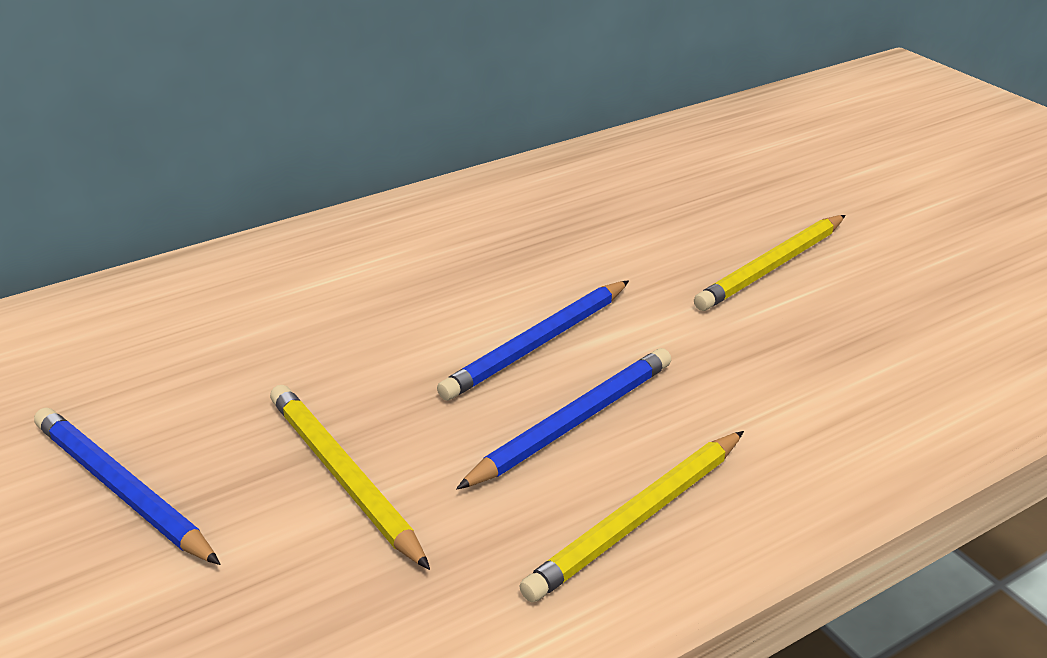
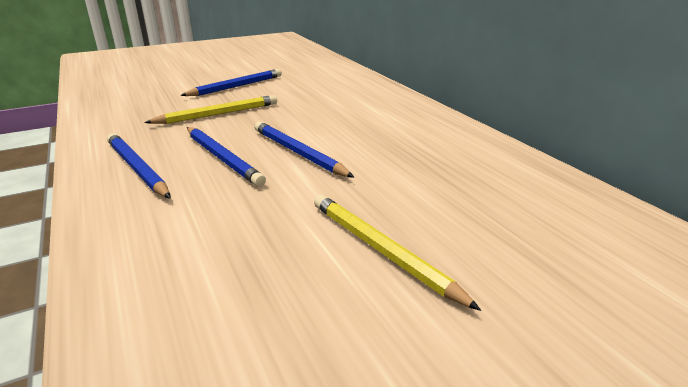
camera: 95 degrees right, 5 degrees down
yellow pencil [519,431,744,602] -> blue pencil [107,133,171,198]

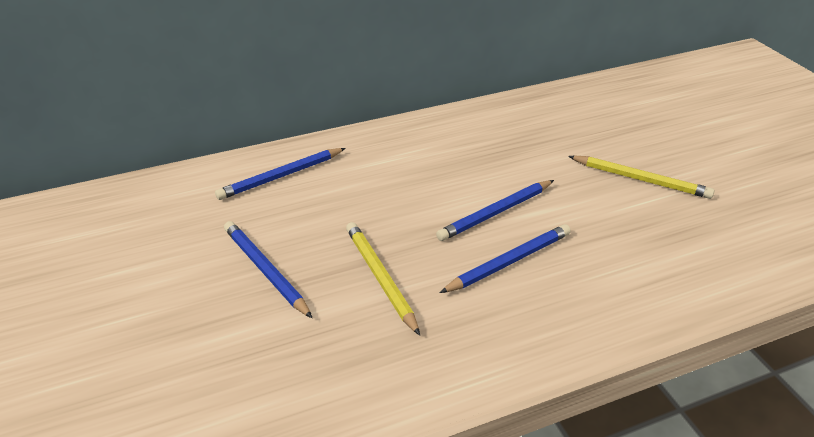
camera: 85 degrees left, 10 degrees up
blue pencil [107,133,171,198] -> blue pencil moved to [215,148,346,200]
yellow pencil [314,195,481,311] -> yellow pencil turned 120 degrees counterclockwise [568,156,714,199]

